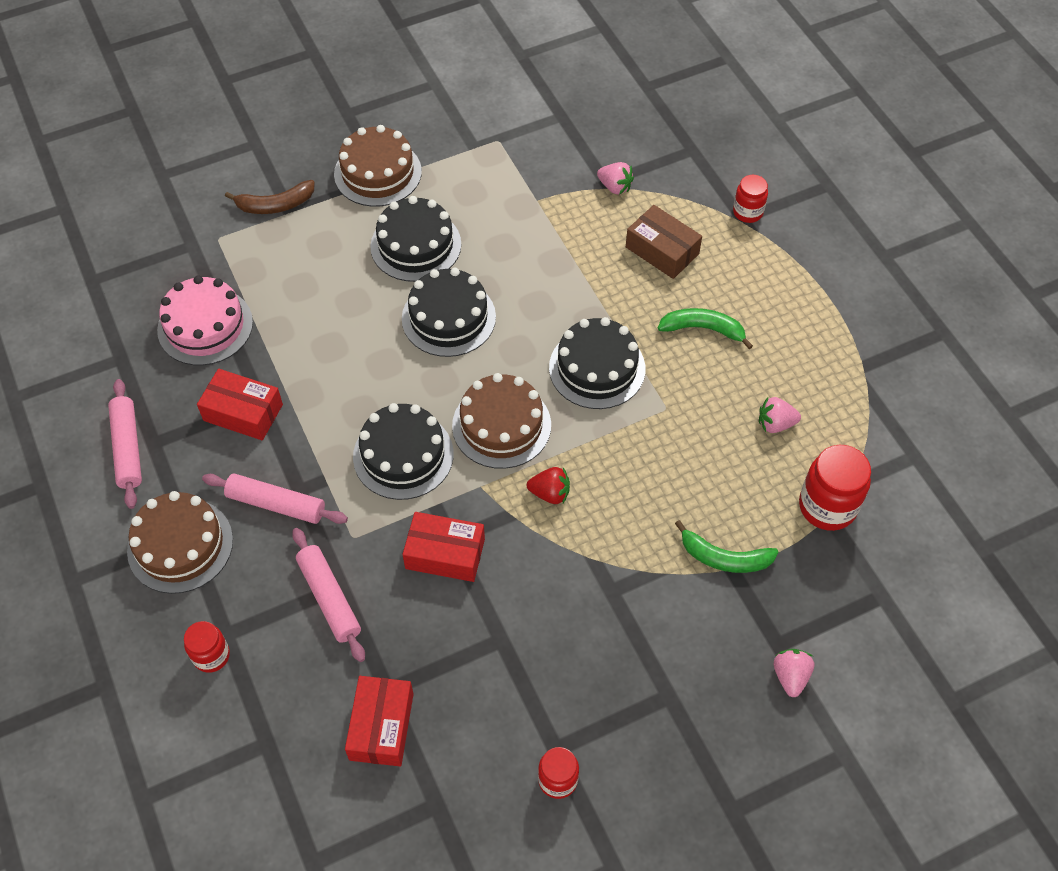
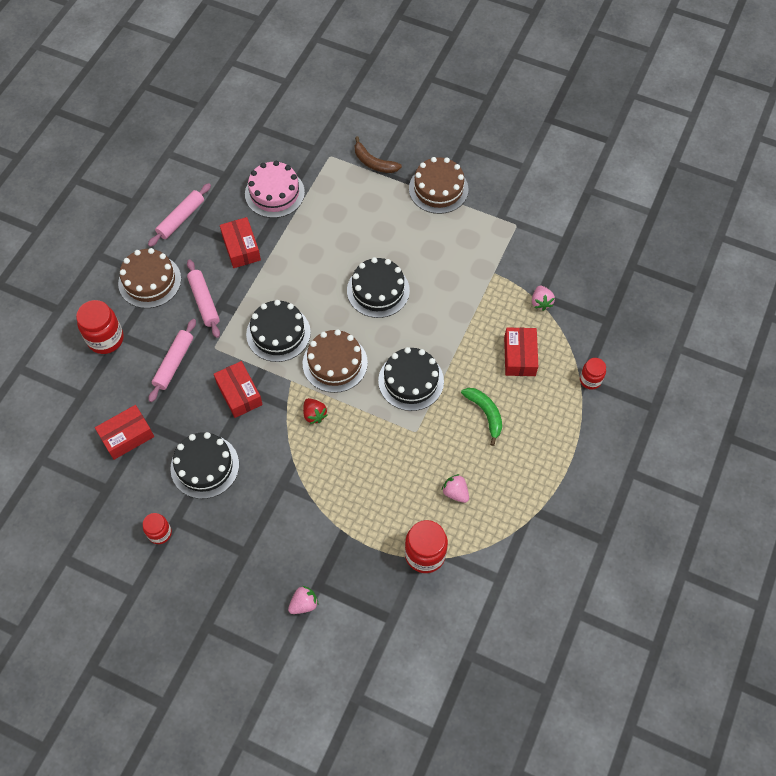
camera: 50 degrees right, 5 degrees up
red jar [184,621,230,673] -> red jar [76,300,124,354], size x1.67
black cake [370,196,461,282] -> black cake moved to [170,432,239,499]
brown box [626,205,702,279] -> red box [504,328,538,376]
green banana [675,520,778,573] -> none

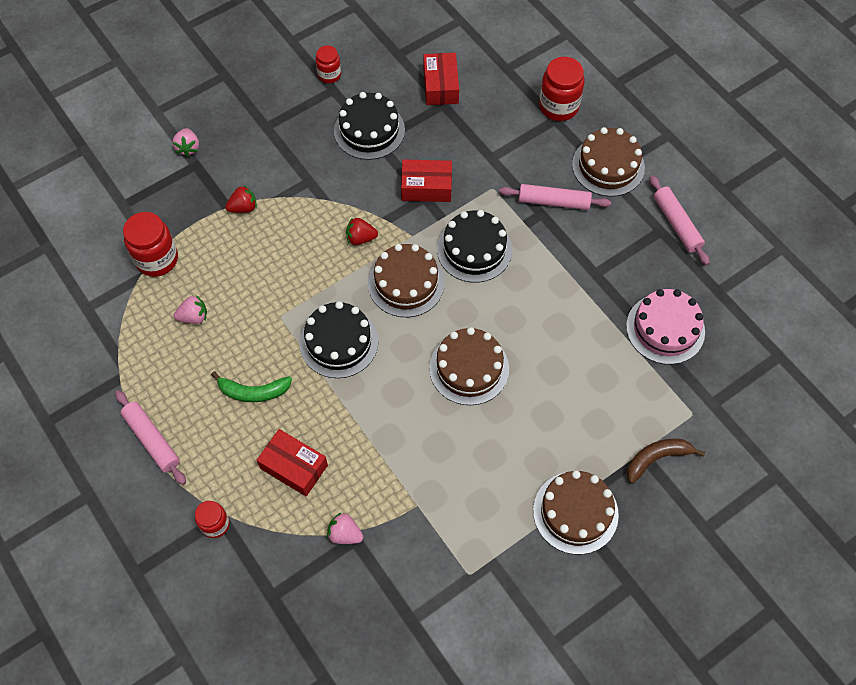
camera: 120 degrees right, 0 degrees up
pink rolling pin [149,319,196,402] -> pink rolling pin moved to [115,390,186,485]
red box [220,217,261,268] -> none
black cake [347,257,410,318] -> brown cake [429,327,509,405]
none -> red strawberry [225,185,257,213]

